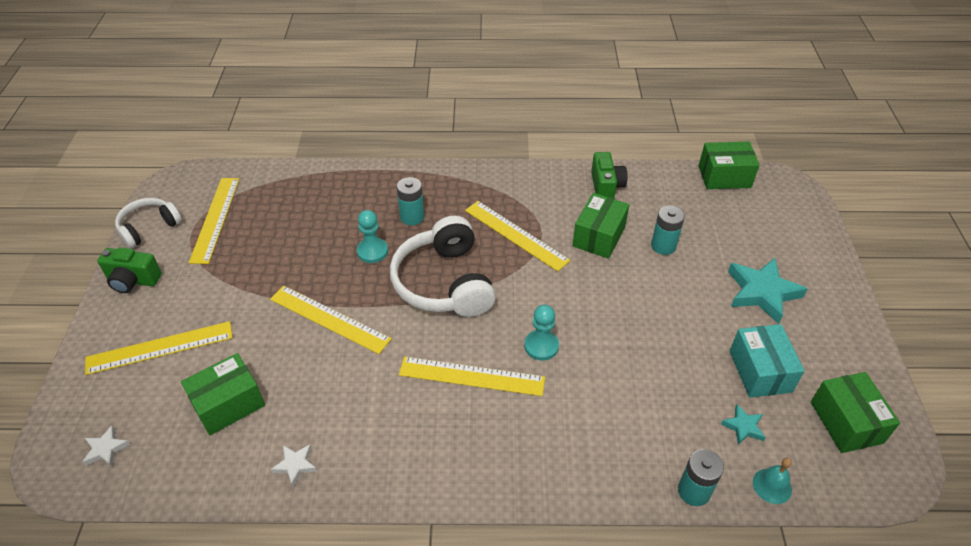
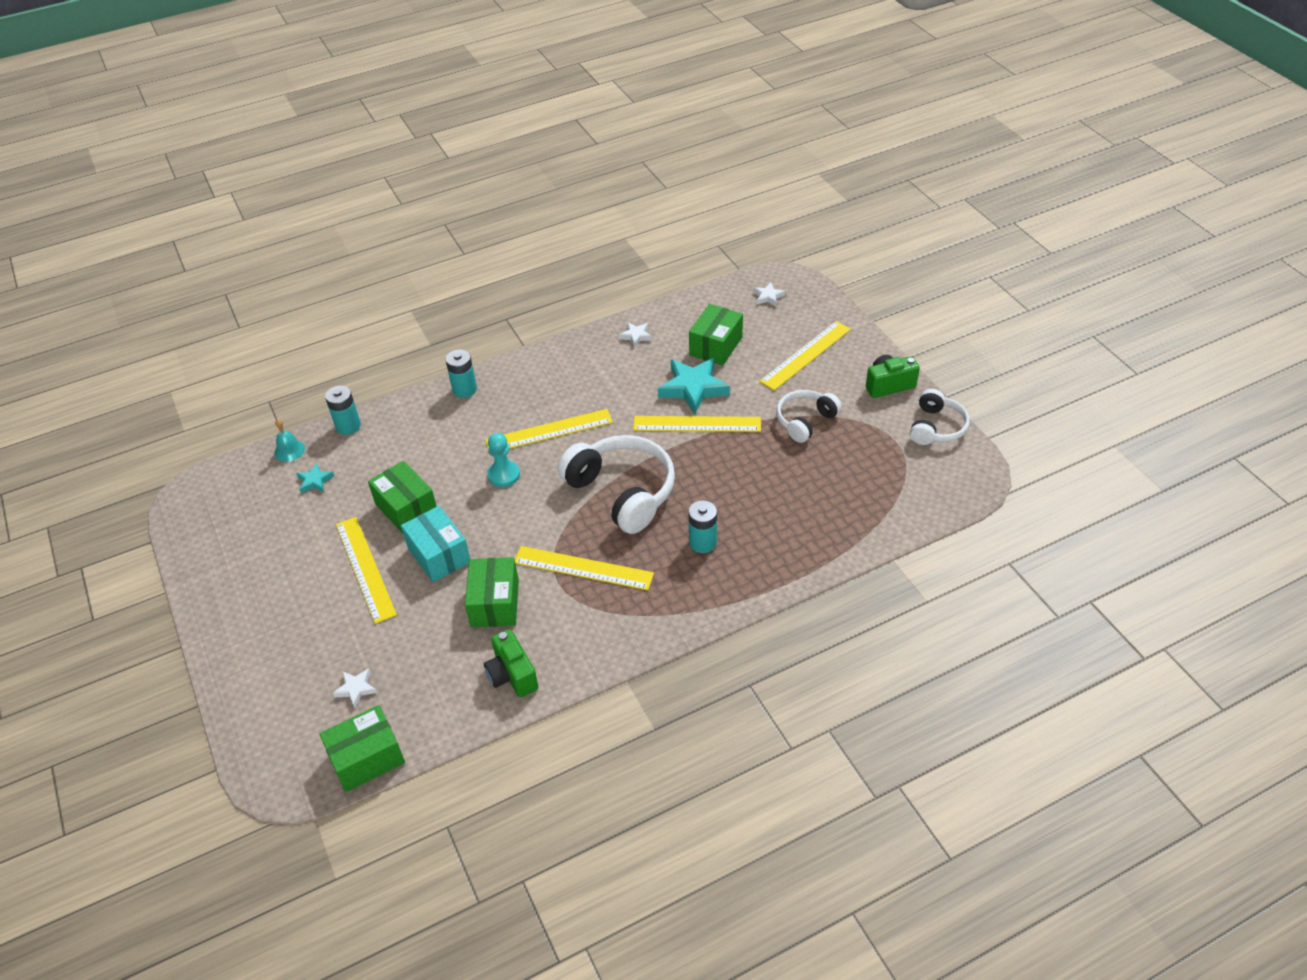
camera: 155 degrees right, 0 degrees up
yellow ruler [189,178,239,264] -> yellow ruler moved to [336,517,397,624]
turquoise pawn [357,210,388,263] -> none
turquoise battery [651,206,685,255] -> turquoise battery moved to [446,349,477,398]
turquoise star [728,258,808,324] -> turquoise star moved to [658,358,730,414]
turquoise box [730,324,804,398] -> turquoise box moved to [401,506,470,582]
green box [811,372,900,453] -> green box moved to [368,461,437,533]
none -> white star [332,668,377,708]
none -> white headphones [776,390,842,443]

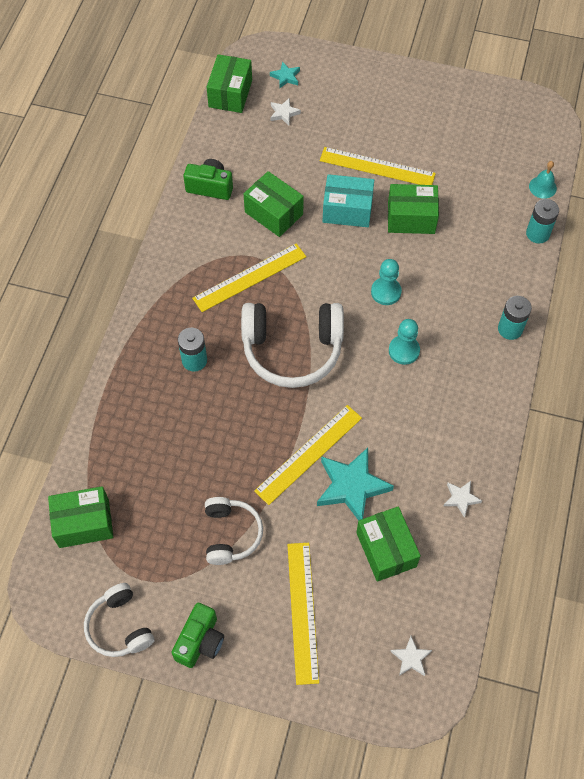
camera: 130 degrees right, 15 degrees up
turquoise star [296,463,334,493] -> turquoise star moved to [270,61,300,89]
yellow ruler [485,409,613,450] -> turquoise pawn [389,319,420,365]
none -> green box [48,486,113,548]

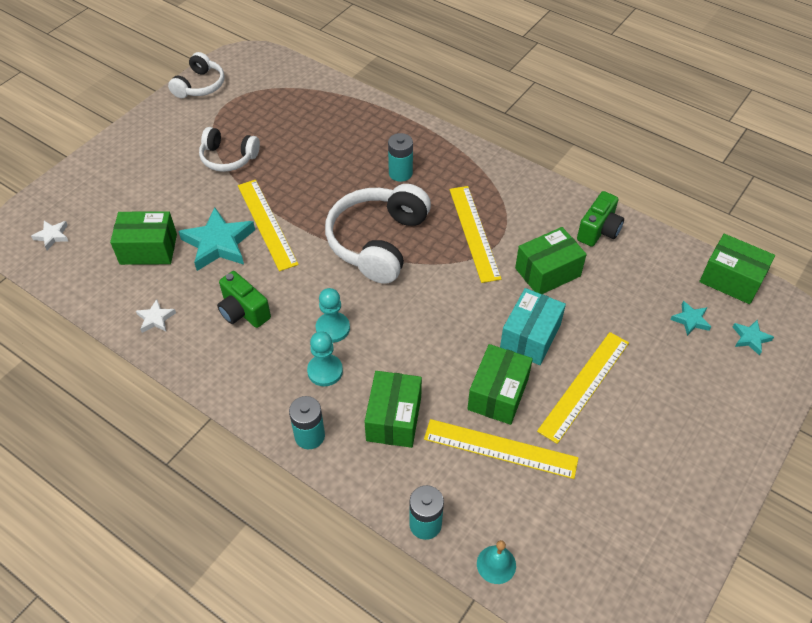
camera: 110 degrees right, 10 degrees down
green box [48,486,113,548] -> green box moved to [364,371,422,448]
white headphones [84,583,154,657] -> white headphones turned 120 degrees clockwise [168,52,225,98]
green camera [172,603,224,668] -> green camera moved to [217,271,271,328]
white star [270,98,301,125] -> turquoise star [670,301,711,336]
yellow ruler [287,543,319,685] -> yellow ruler moved to [424,419,579,479]
turquoise pawn [371,259,402,305] -> turquoise pawn moved to [307,331,343,386]

